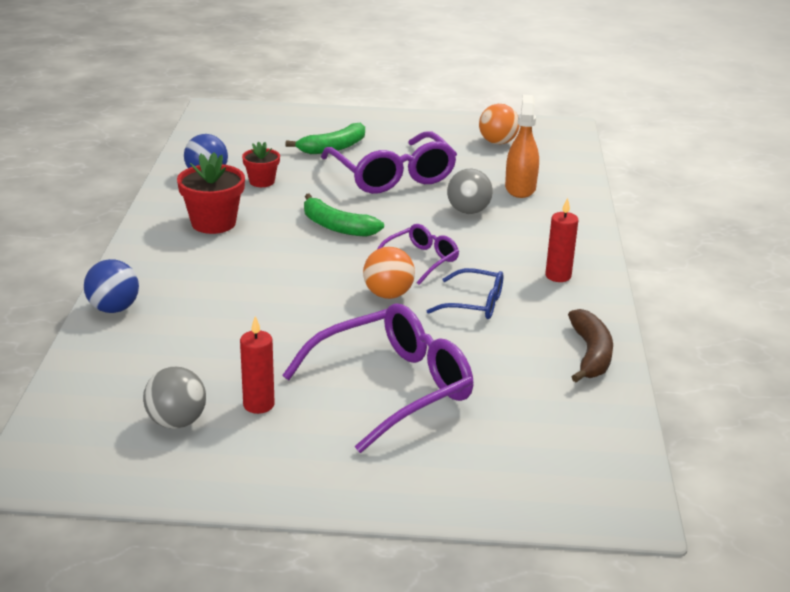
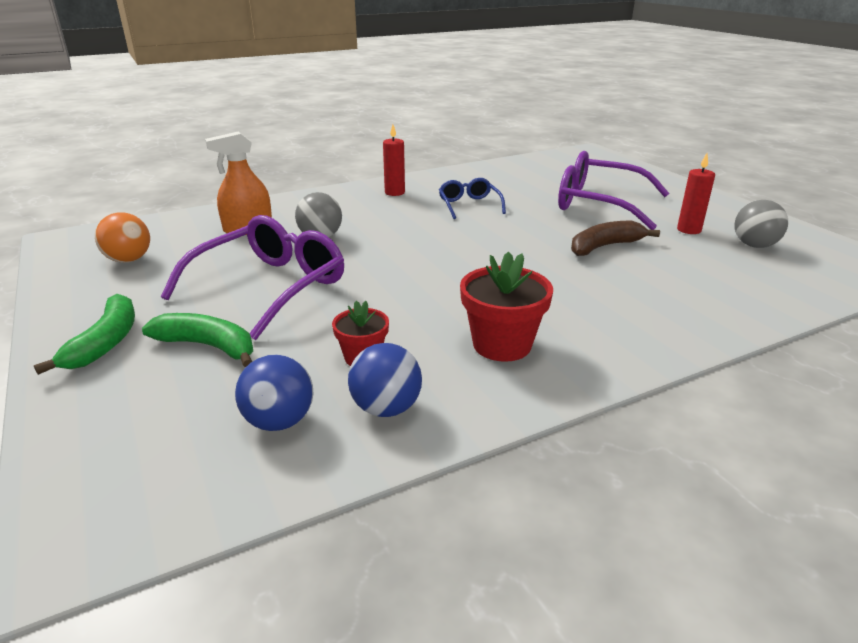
camera: 120 degrees left, 0 degrees up
blue ball [84,259,139,313] -> blue ball moved to [235,355,313,431]
green banana [304,194,384,237] -> green banana moved to [34,294,135,375]
orange ball [363,247,415,299] -> none
purple glasses [378,224,459,285] -> none
brown banana [568,309,613,382] -> brown banana moved to [571,221,660,256]

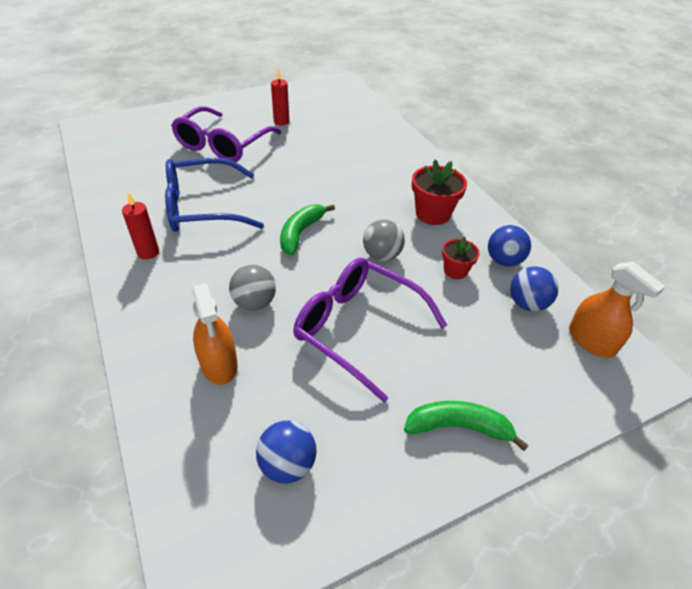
camera: 90 degrees left, 15 degrees up
orange ball [95,212,150,263] -> blue ball [256,421,317,483]
green banana [142,313,253,368] -> green banana moved to [280,204,335,255]
blue glasses [439,178,506,219] -> blue glasses [165,158,264,232], size x1.88
brown banana [571,221,660,256] -> none
grey ball [735,200,788,248] -> grey ball moved to [363,219,405,261]
none -> orange spray bottle [569,262,666,358]

